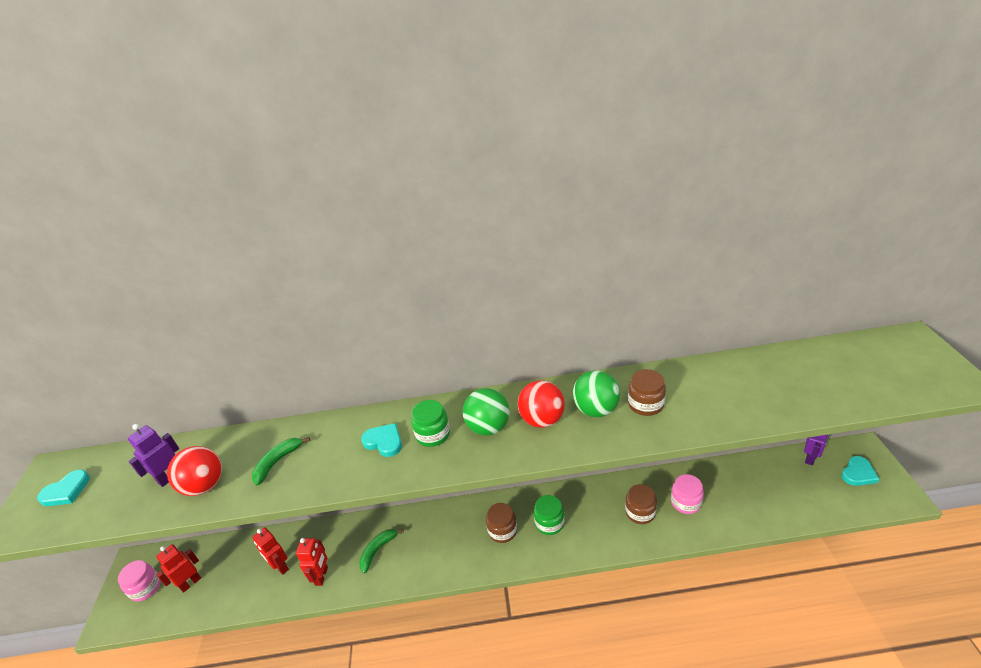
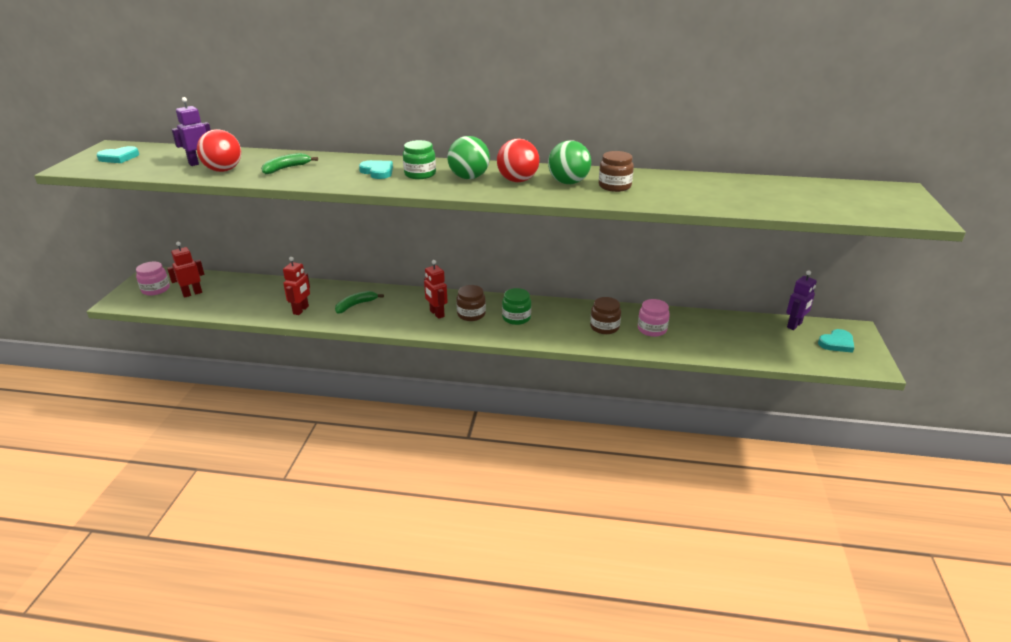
camera: 10 degrees right, 5 degrees down
red robot [252,527,289,575] -> red robot moved to [424,260,448,319]

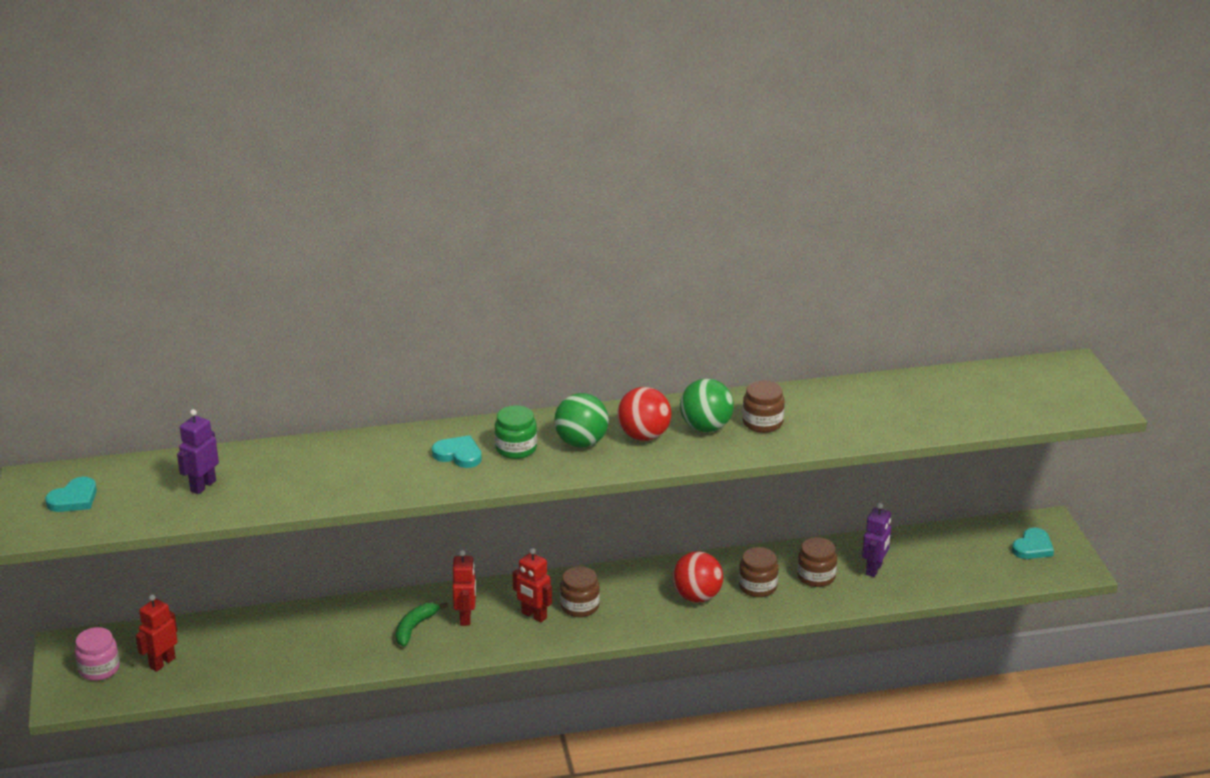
camera: 20 degrees left, 0 degrees up
red ball [197,129,241,172] -> red ball moved to [672,551,723,602]
green banana [261,153,318,174] -> none
red robot [283,257,310,315] -> red robot moved to [452,550,476,626]
green jar [502,288,531,325] -> none
pink jar [638,299,670,337] -> brown jar [797,537,837,587]
purple robot [786,271,817,330] -> purple robot moved to [862,503,891,577]

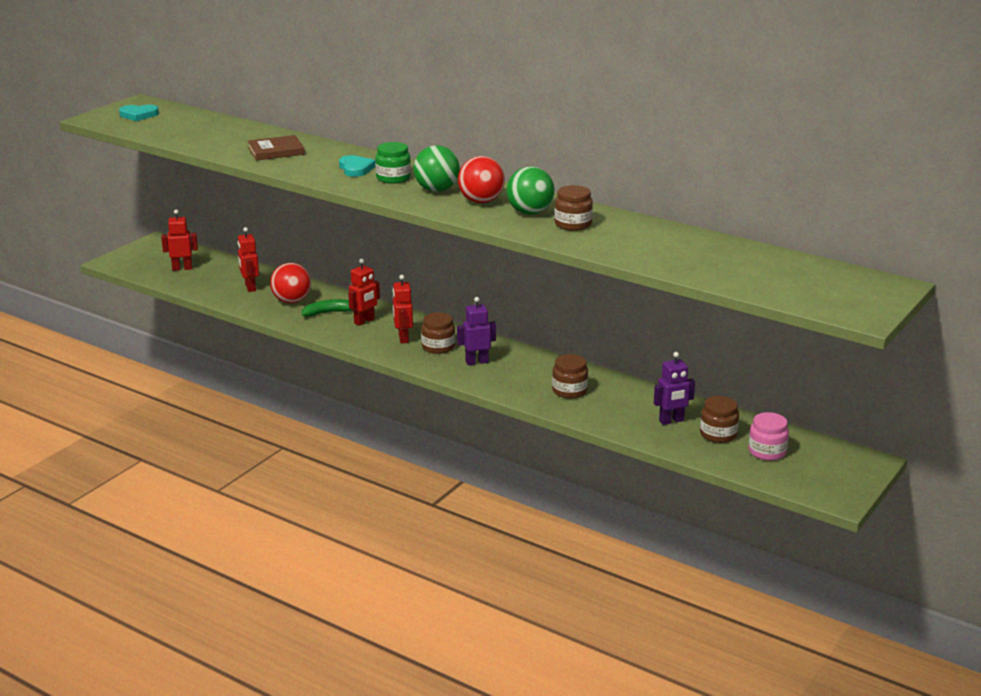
camera: 45 degrees right, 5 degrees down
pink jar [75,627,120,681] -> pink jar moved to [748,412,789,461]
purple robot [177,409,219,494] -> purple robot moved to [457,297,496,365]
red ball [672,551,723,602] -> red ball moved to [270,263,311,303]
brown jar [797,537,837,587] -> brown jar moved to [700,396,739,443]
turquoise heart [1012,528,1054,559] -> none
none -> red robot [237,227,259,292]
none -> brown book [247,135,305,161]

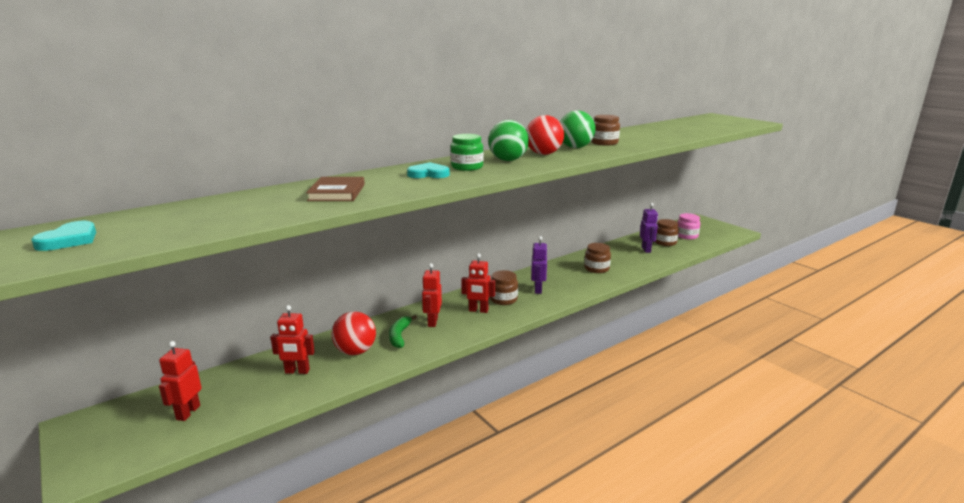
camera: 70 degrees left, 5 degrees down
red robot [348,259,380,326] -> red robot turned 150 degrees counterclockwise [422,263,442,327]

